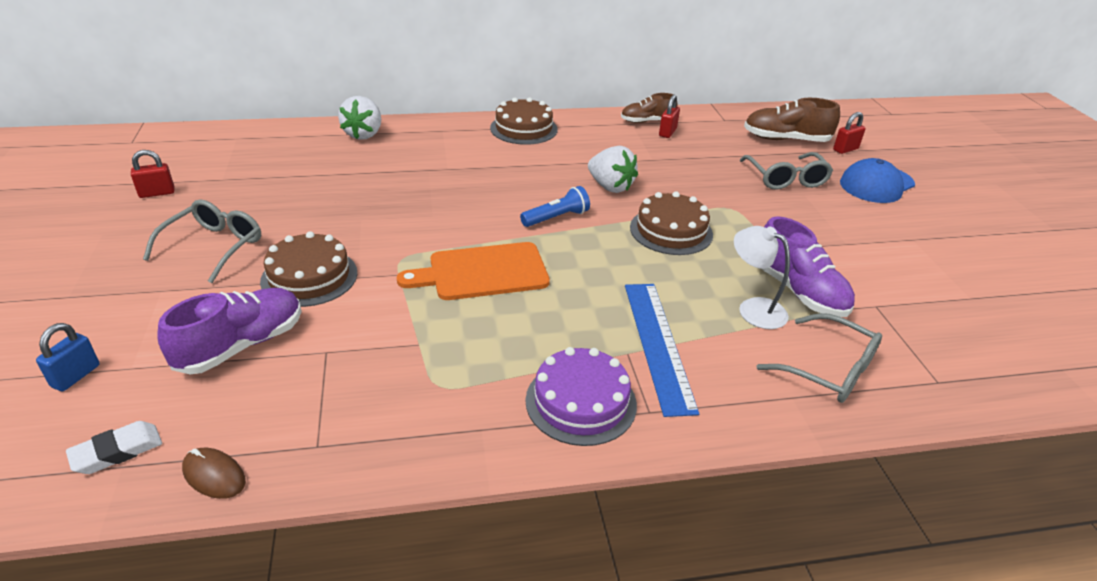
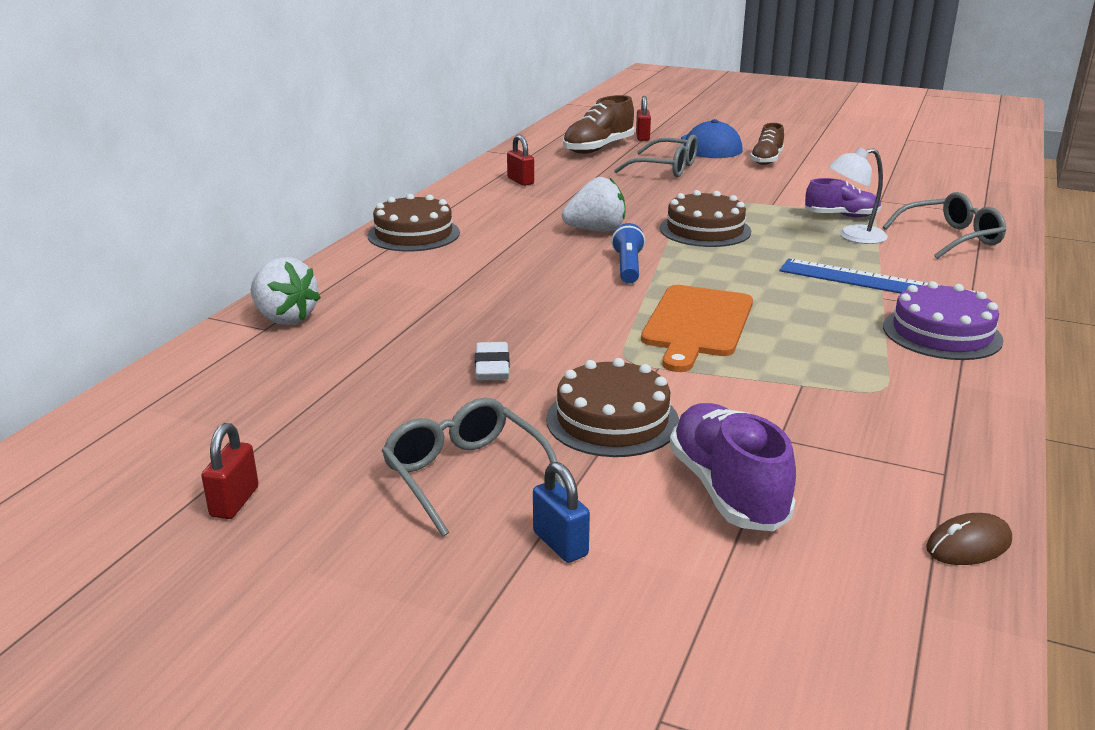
camera: 55 degrees left, 10 degrees down
blue padlock [36,323,99,392] -> blue padlock moved to [533,462,590,563]
white eraser [66,421,162,474] -> white eraser moved to [475,342,510,380]
brown shoe [621,93,677,123] -> brown shoe moved to [750,123,784,165]
purple shoe [762,216,855,317] -> purple shoe [805,178,882,217], size x0.66

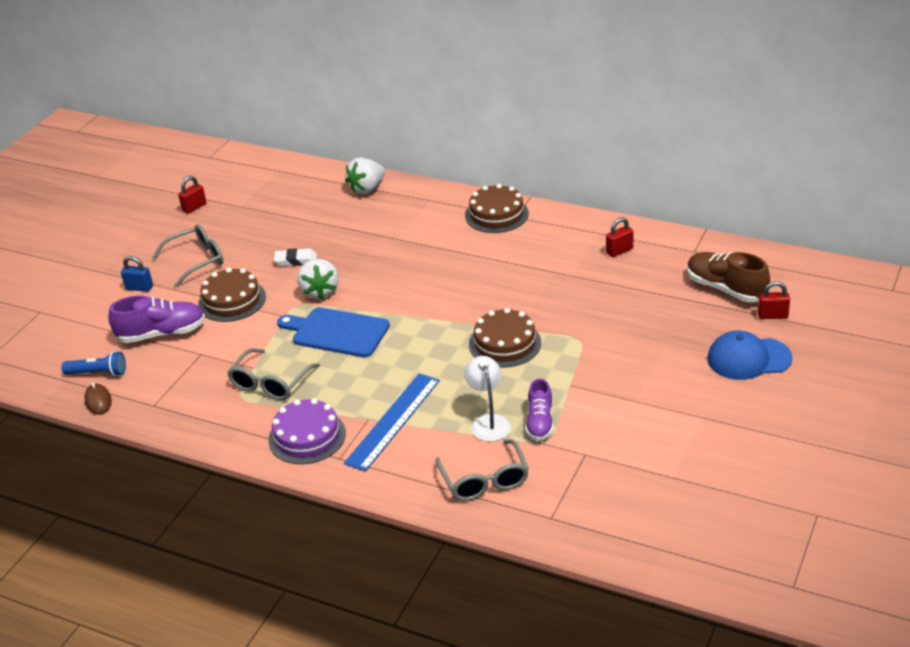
camera: 95 degrees right, 10 degrees up
red padlock [201,423,258,519] -> red padlock turned 60 degrees counterclockwise [178,176,206,214]
blue padlock [533,462,590,563] -> blue padlock turned 45 degrees clockwise [121,256,153,292]
white strawberry [562,177,626,232] -> white strawberry moved to [297,259,339,300]
blue flashlight [611,223,645,283] -> blue flashlight moved to [61,351,126,376]
grey glasses [614,135,698,177] -> grey glasses moved to [227,348,320,400]
orange cutting board [641,285,753,372] -> blue cutting board [277,307,390,357]
brown shoe [750,123,784,165] -> none

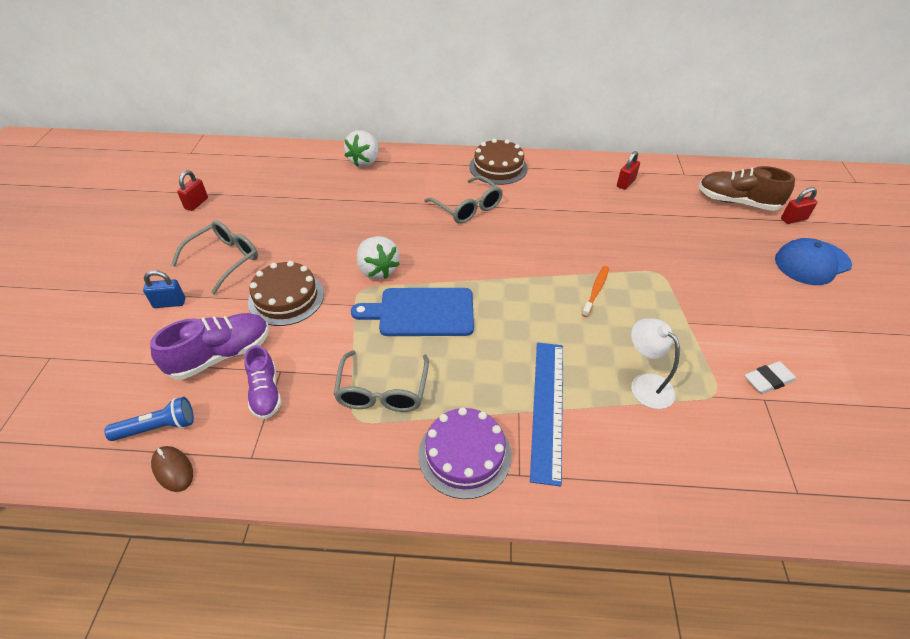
camera: 25 degrees left, 10 degrees up
white eraser [274,248,317,266] -> white eraser moved to [745,361,797,394]
grey glasses [436,439,529,501] -> grey glasses moved to [424,176,503,223]
brown cake [469,308,541,367] -> orange toothbrush [582,266,609,317]
purple shoe [525,378,554,441] -> purple shoe moved to [244,345,281,419]

